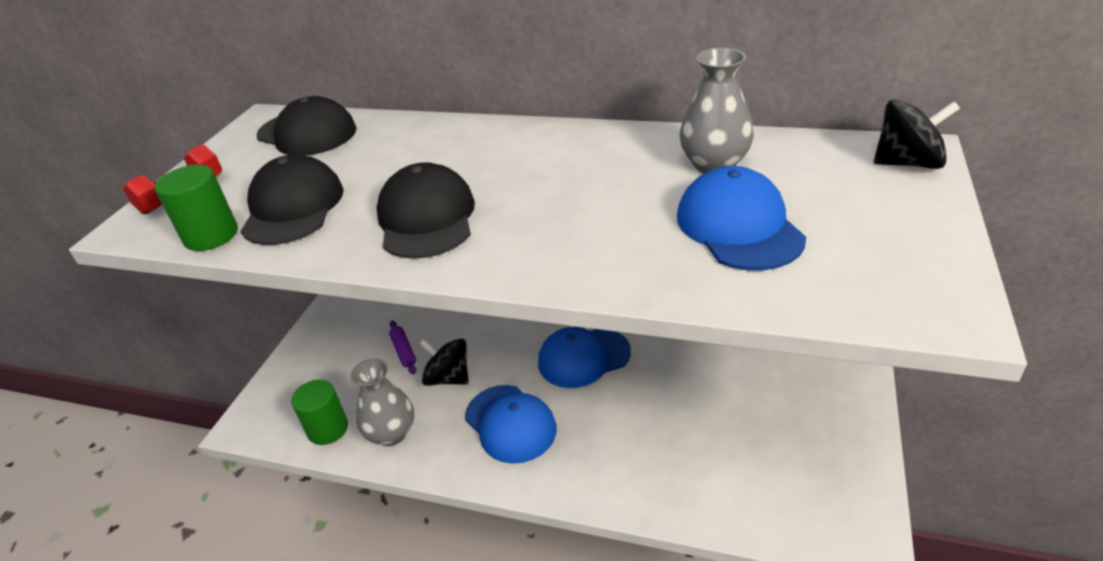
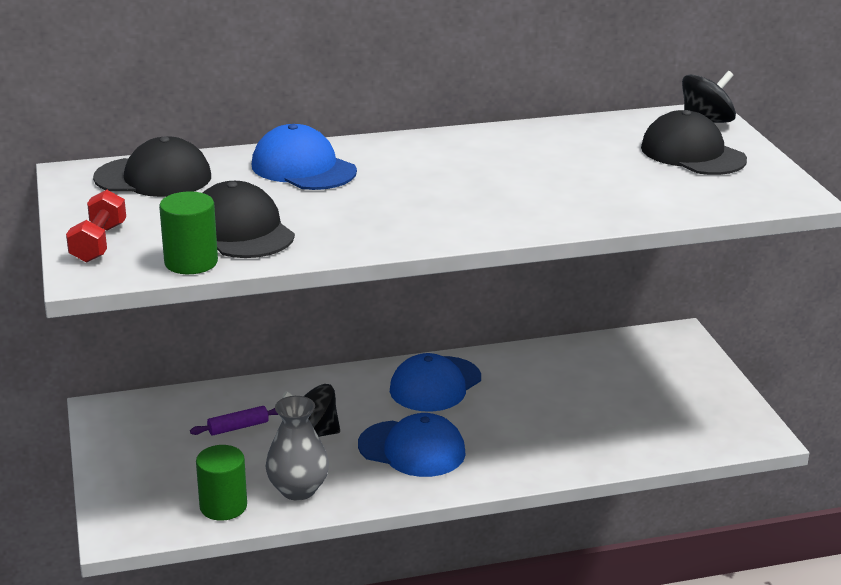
camera: 35 degrees left, 10 degrees down
black cap [376,162,475,259] -> black cap moved to [641,110,747,175]
purple rolling pin [389,320,416,375] -> purple rolling pin turned 60 degrees counterclockwise [190,406,279,436]
blue cap [677,166,806,270] -> blue cap moved to [252,124,357,190]
grey vase [680,48,754,174] -> none

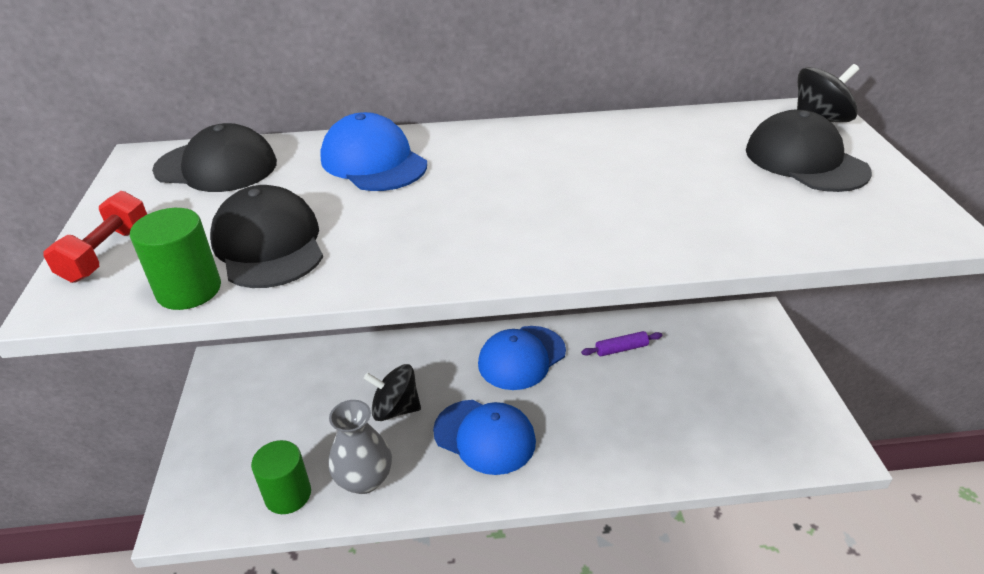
camera: 10 degrees right, 10 degrees up
purple rolling pin [190,406,279,436] -> purple rolling pin moved to [581,331,663,356]

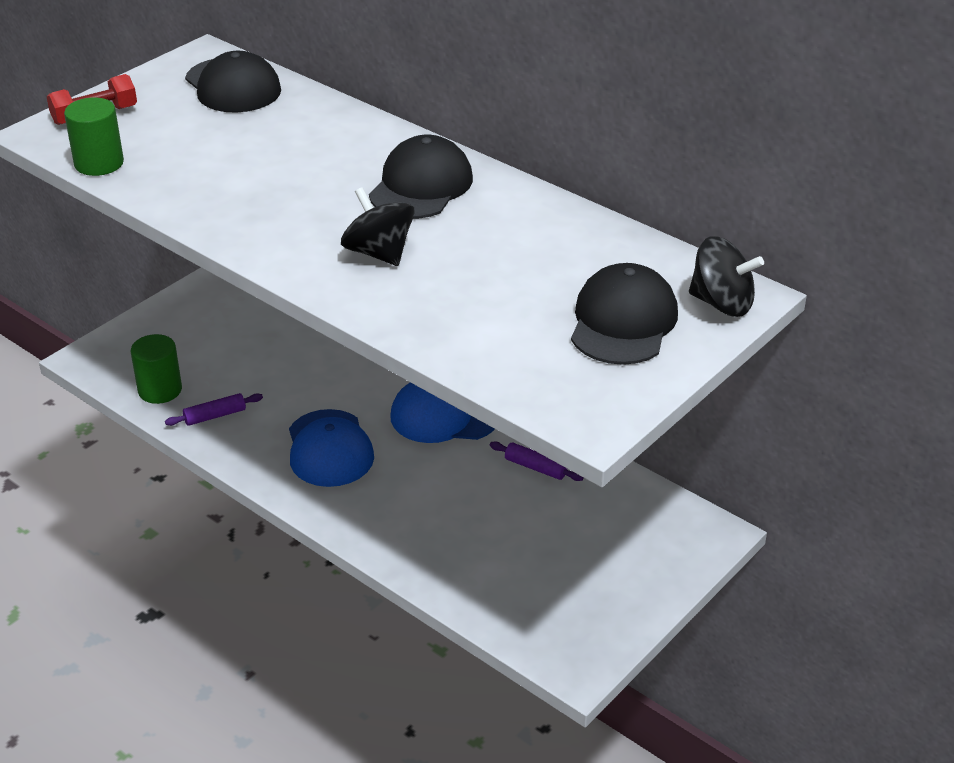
camera: 45 degrees right, 0 degrees up
black cap [210,185,323,288] -> black cap moved to [369,135,473,219]
blue cap [320,112,427,191] -> none
grey vase [329,400,392,494] -> purple rolling pin [165,393,263,426]
black spinning top [364,364,421,421] -> black spinning top moved to [341,187,415,266]

